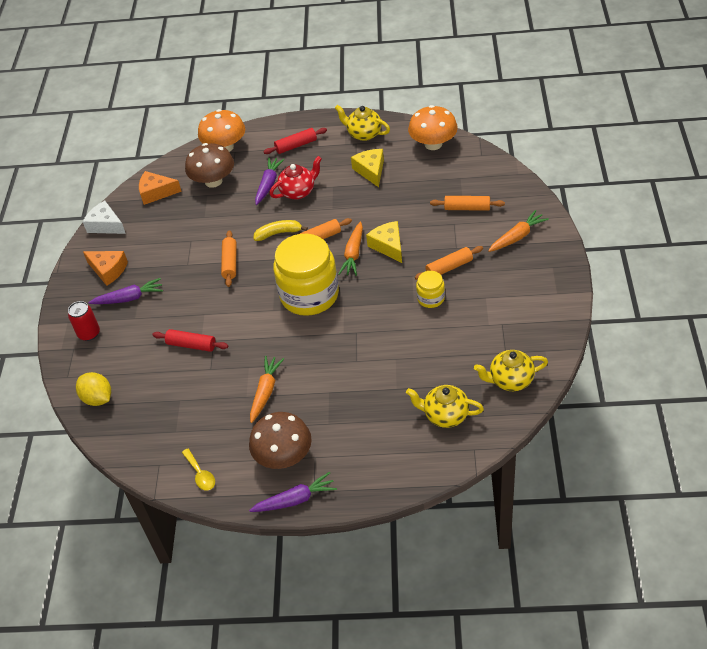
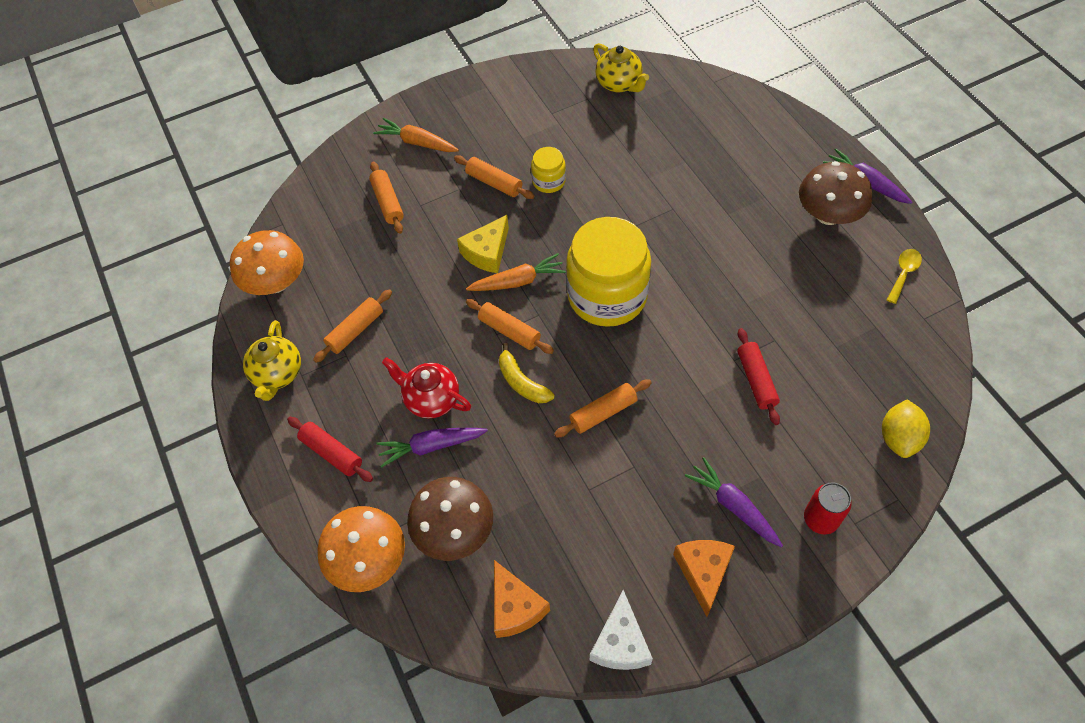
camera: 120 degrees left, 10 degrees up
orange carrot [250,356,284,423] -> none
yellow cheese [351,149,384,187] -> orange rolling pin [313,289,392,363]
yellow teapot [406,385,484,428] -> none

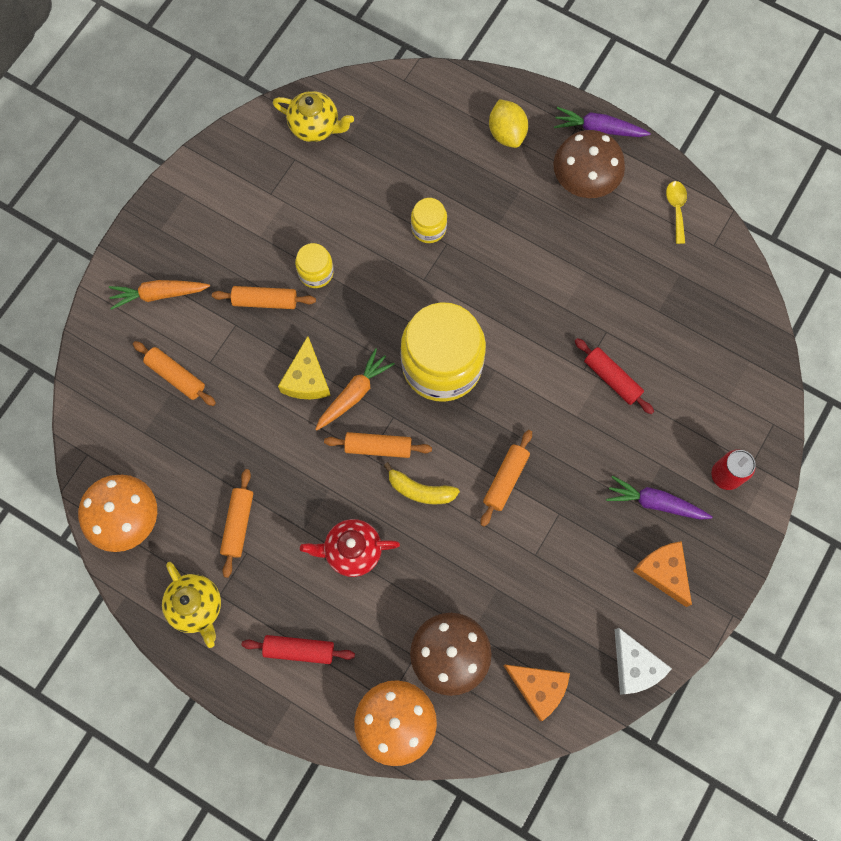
camera: 35 degrees left, 15 degrees up
purple carrot [376,428,488,467] -> none
yellow lemon [882,400,930,458] -> yellow lemon moved to [489,99,528,148]
none -> yellow jar [411,198,447,243]

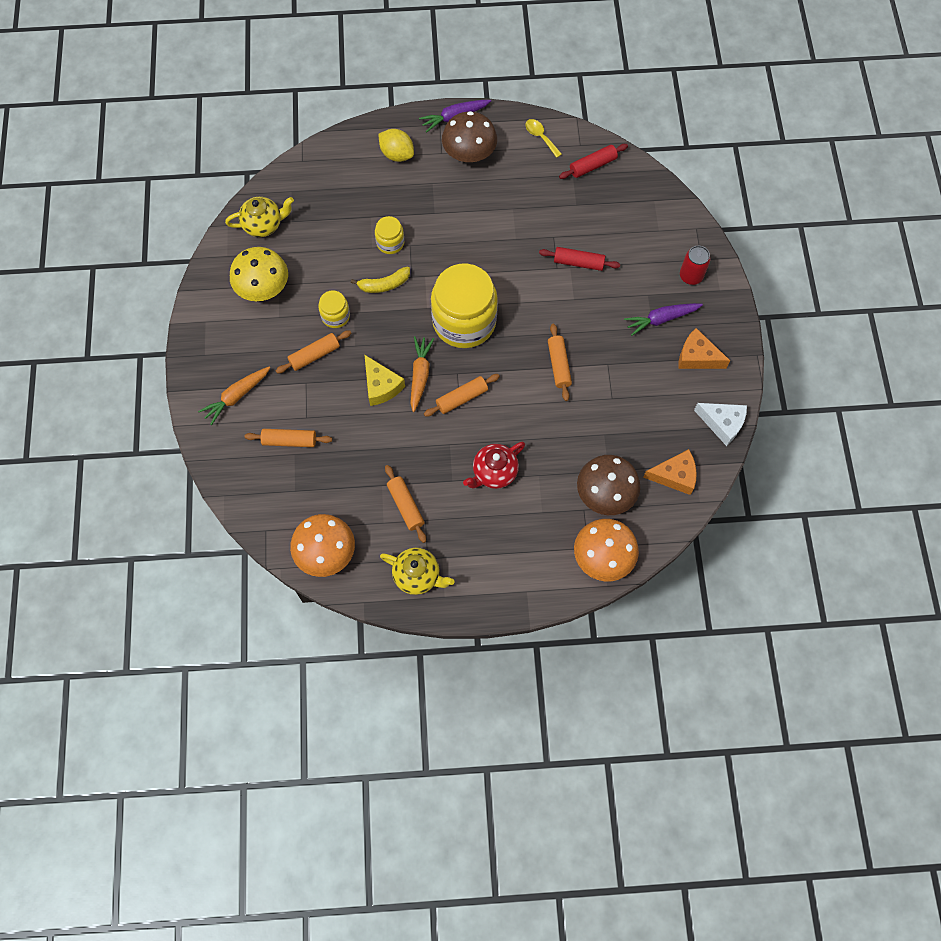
camera: 35 degrees left, 5 degrees down
red rolling pin [241,635,355,664] -> red rolling pin moved to [559,144,628,179]
yellow banana [383,462,460,504] -> yellow banana moved to [351,267,410,293]
none -> yellow mushroom [230,247,288,301]

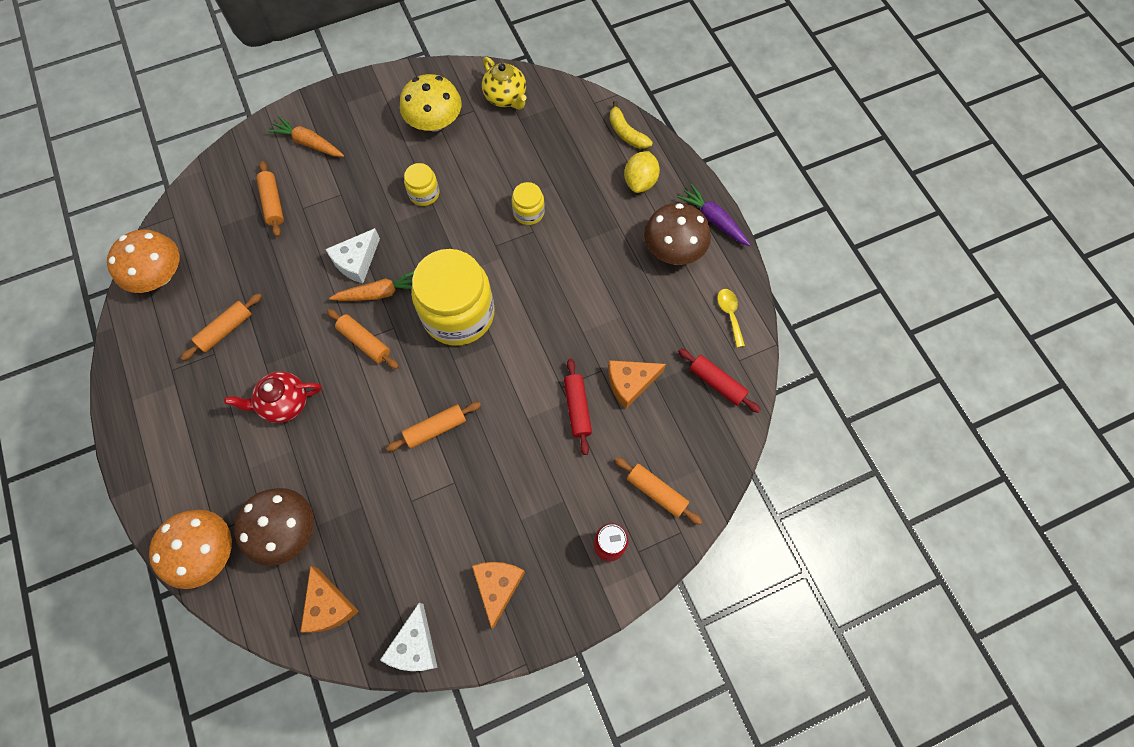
camera: 70 degrees right, 0 degrees up
orange rolling pin [276,330,351,373] -> orange rolling pin moved to [615,457,702,525]
yellow banana [351,267,410,293] -> yellow banana moved to [610,101,653,149]
yellow cheese [364,354,405,406] -> white cheese [325,228,380,283]
yellow teapot [380,548,454,595] -> none
red teapot [463,442,525,489] -> red teapot turned 45 degrees counterclockwise [224,371,322,423]
yellow spoon [525,119,562,158] -> yellow spoon turned 45 degrees counterclockwise [717,289,745,348]
purple carrot [624,303,703,336] -> none
none -> orange cheese [608,360,666,409]

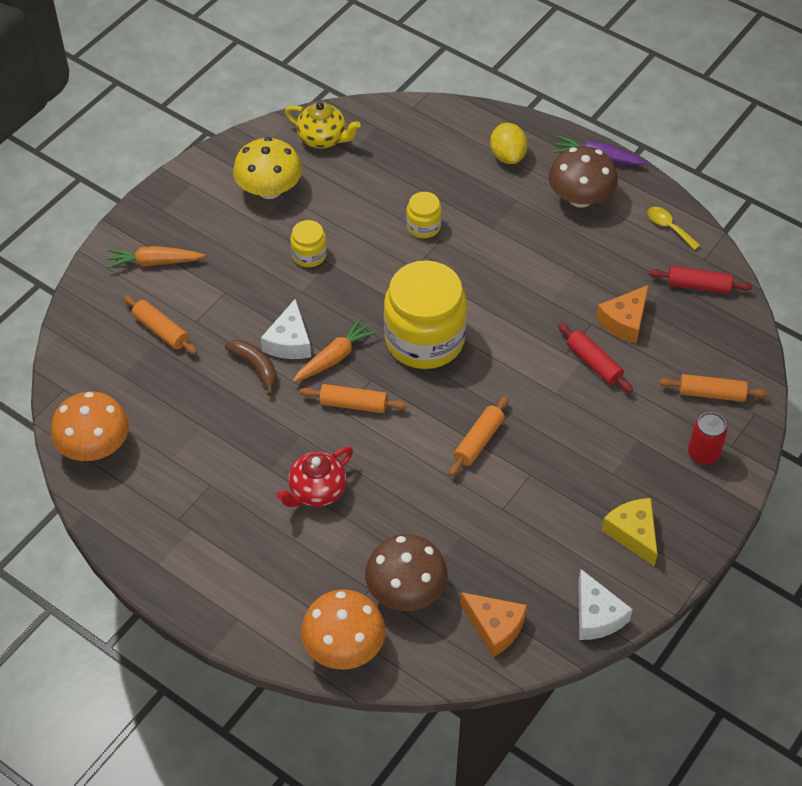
camera: 30 degrees left, 15 degrees down
orange rolling pin [181,293,262,361] -> none
orange cheese [472,562,525,629] -> yellow cheese [601,498,658,566]
yellow banana [610,101,653,149] -> none
none -> brown banana [225,340,277,396]

